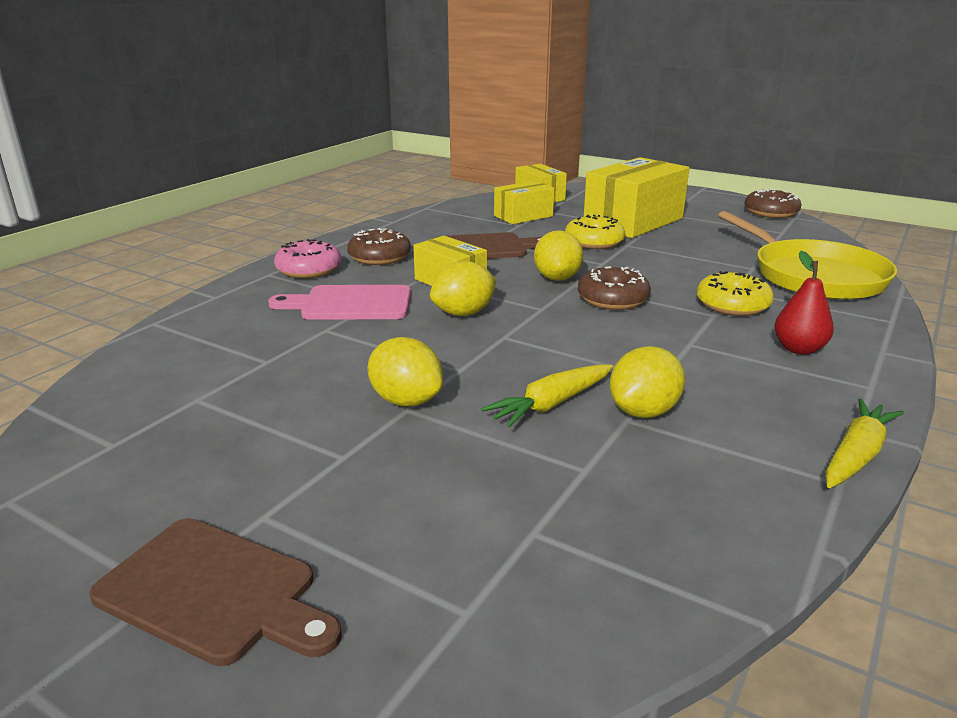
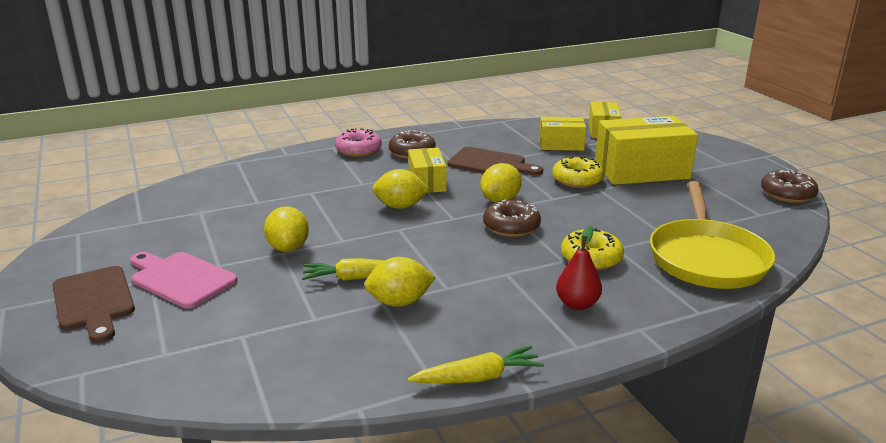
camera: 35 degrees right, 0 degrees up
pink cutting board [268,285,411,320] -> pink cutting board moved to [130,252,237,309]

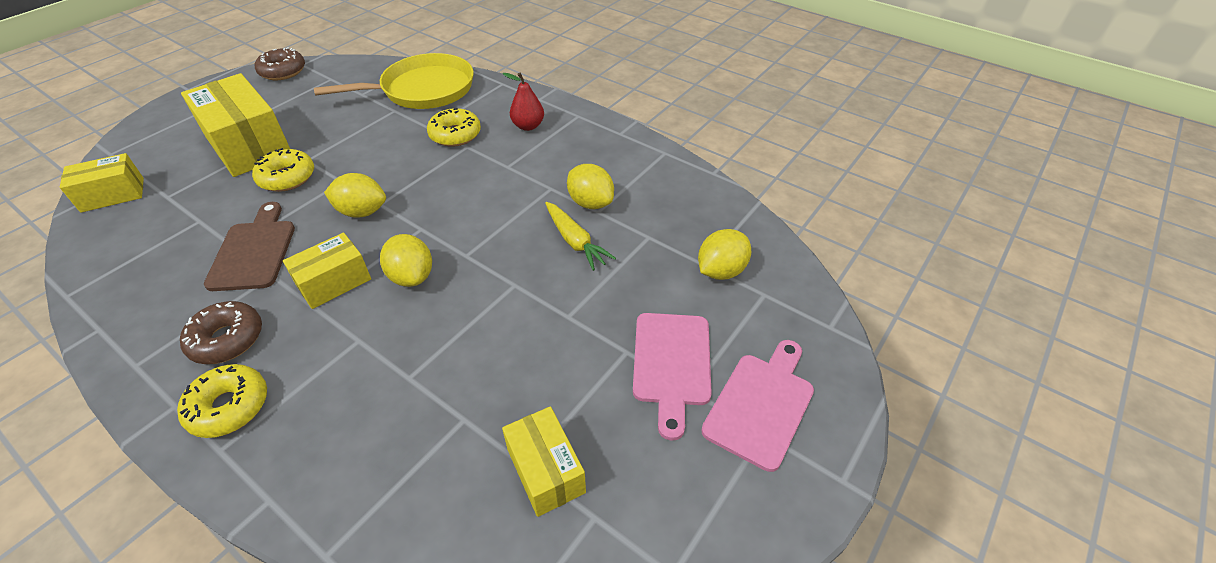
camera: 120 degrees left, 20 degrees up
brown cutting board [53,266,135,343] -> pink cutting board [701,340,814,472]
yellow lemon [264,206,309,252] -> yellow lemon moved to [698,229,751,280]
pink donut [335,128,382,157] -> yellow donut [177,364,267,438]
yellow carrot [408,346,544,383] -> none
brown donut [483,199,541,237] -> none
yellow box [539,117,586,151] -> yellow box moved to [502,406,586,517]

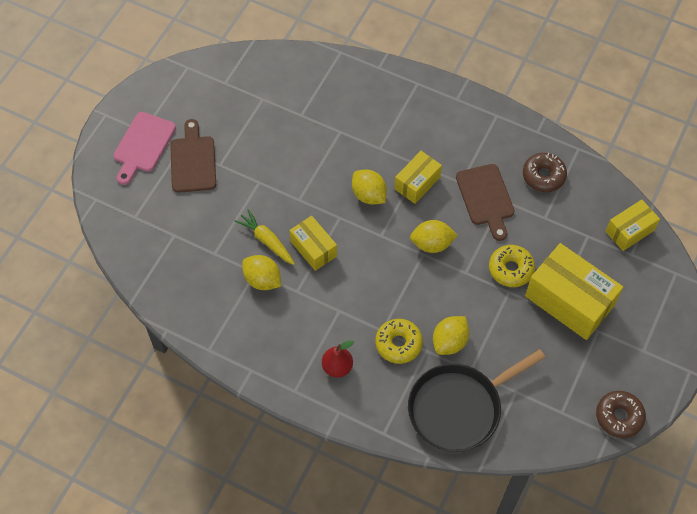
camera: 170 degrees right, 15 degrees up
yellow donut [177,364,267,438] -> none
brown donut [180,301,262,364] -> brown donut moved to [523,153,567,192]
yellow pan [314,53,474,109] -> black pan [408,349,545,452]
yellow box [502,406,586,517] -> yellow box moved to [290,216,337,271]
pink cutting board [633,313,712,441] -> brown cutting board [170,119,216,193]
yellow lemon [698,229,751,280] -> yellow lemon moved to [433,316,469,355]

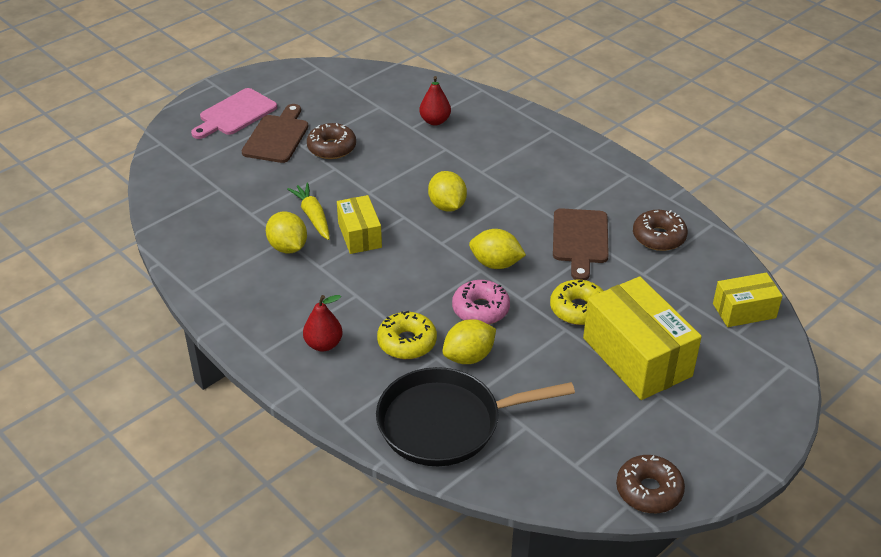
camera: 20 degrees right, 20 degrees down
yellow box [394,151,442,204] -> none
none -> brown donut [307,123,356,159]
none -> red pear [419,76,451,125]
none -> pink donut [452,280,510,325]

